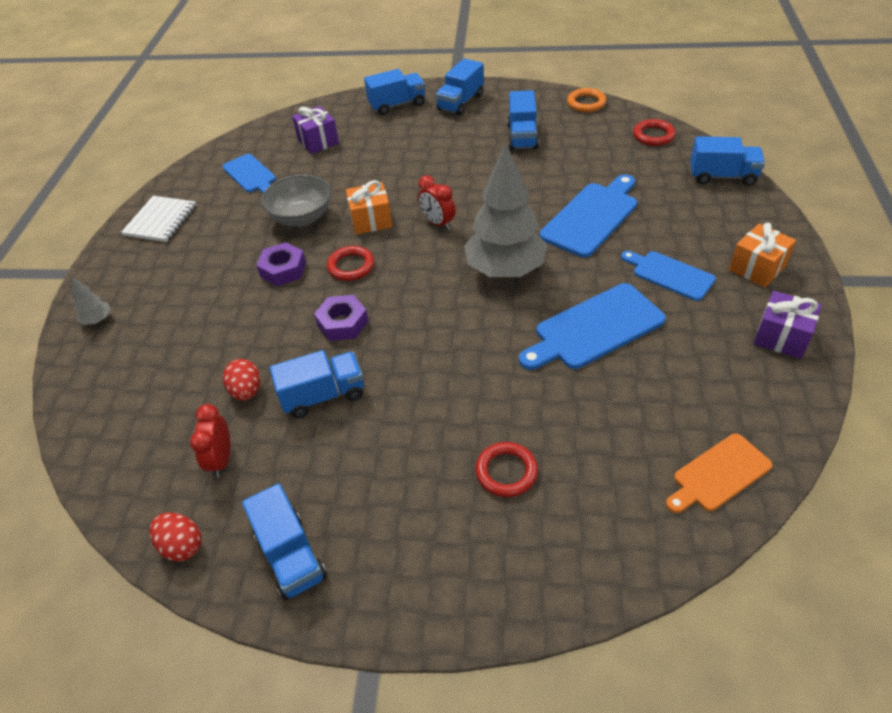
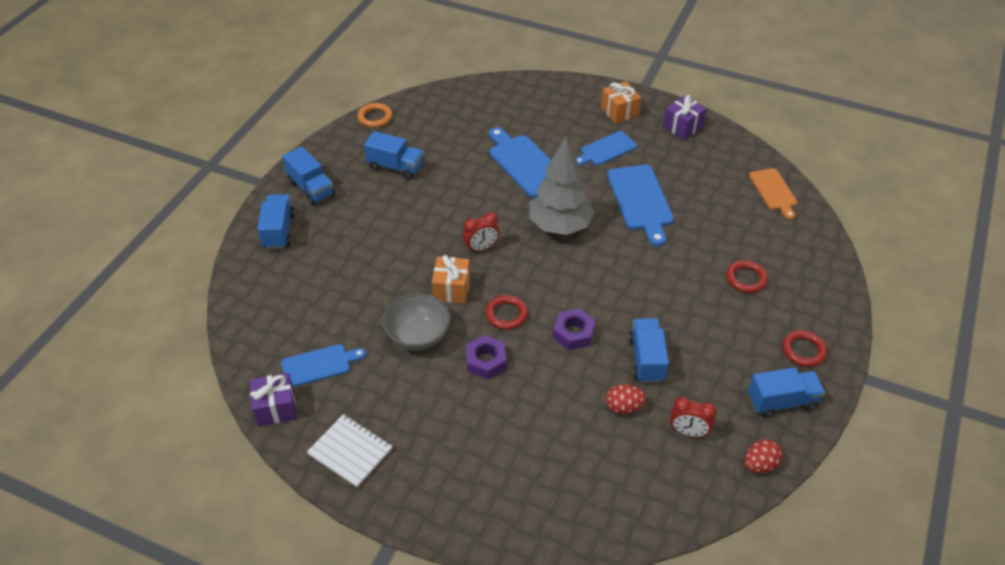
camera: 75 degrees left, 0 degrees up
grey tree [71,277,111,325] -> none
purple gift [292,106,339,154] -> purple gift moved to [250,373,297,427]
red ring [633,119,676,146] -> red ring moved to [782,330,827,367]
blue truck [690,136,765,186] -> none

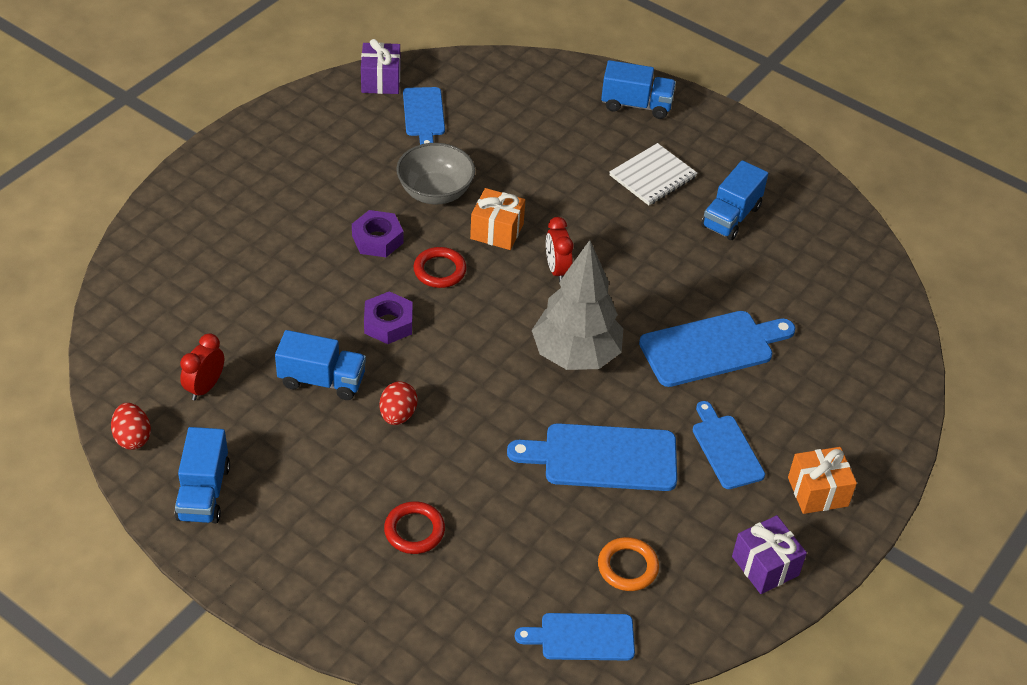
camera: 100 degrees right, 0 degrees up
blue truck [282,147,335,205] -> none
white notebook [307,414,393,487] -> white notebook moved to [609,143,697,205]
orange ring [357,103,393,128] -> orange ring moved to [598,537,659,591]
red egg [606,384,646,414] -> red egg moved to [379,381,417,425]
orange cutting board [749,168,797,220] -> blue cutting board [515,613,635,661]
red ring [782,330,827,367] -> none

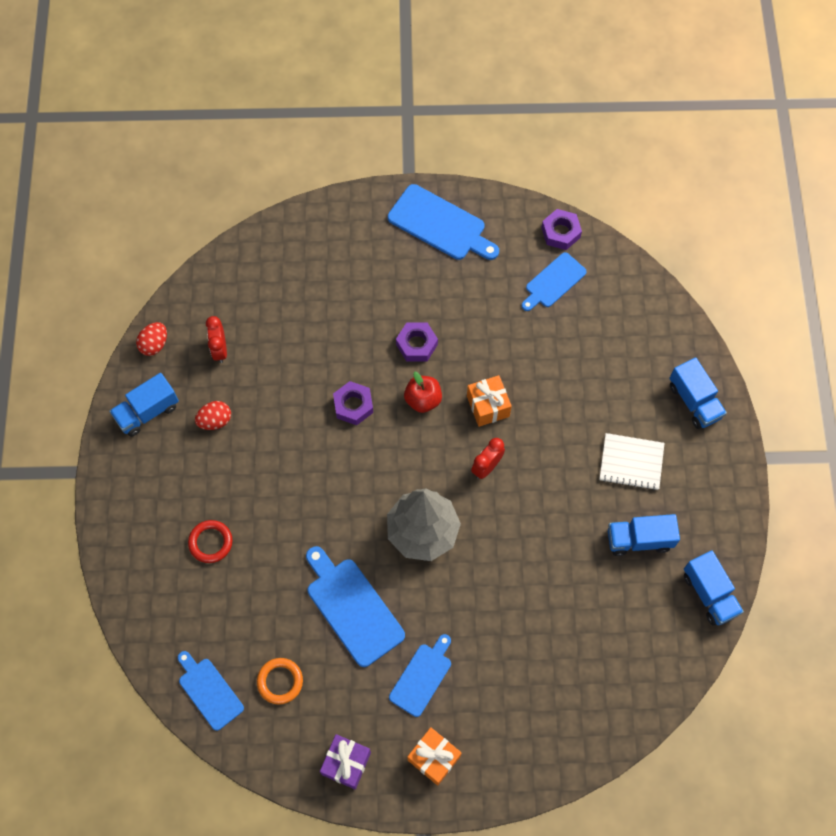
camera: 55 degrees right, 20 degrees up
red clock [180,333,224,401] -> red clock turned 90 degrees counterclockwise [206,316,227,363]
blue truck [275,330,366,400] -> blue truck moved to [684,551,744,626]
purple gift [361,39,400,94] -> purple nut [541,209,582,250]
red egg [379,381,417,425] -> red egg moved to [195,401,231,430]
grey bowl [396,143,475,204] -> none
red ring [413,247,467,288] -> red apple [404,372,442,413]
blue cutting board [639,311,795,387] -> blue cutting board moved to [388,184,499,260]

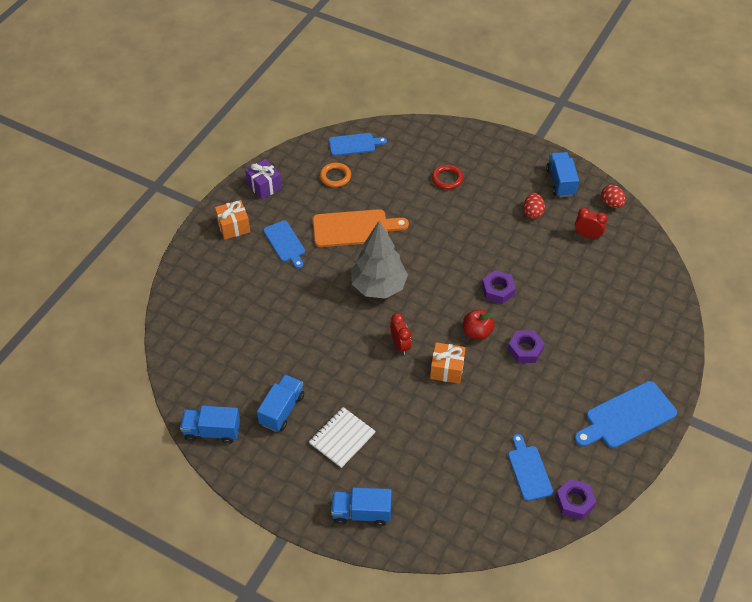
camera: 120 degrees right, 15 degrees down
blue cutting board [306,546,405,667] -> orange cutting board [313,209,409,247]

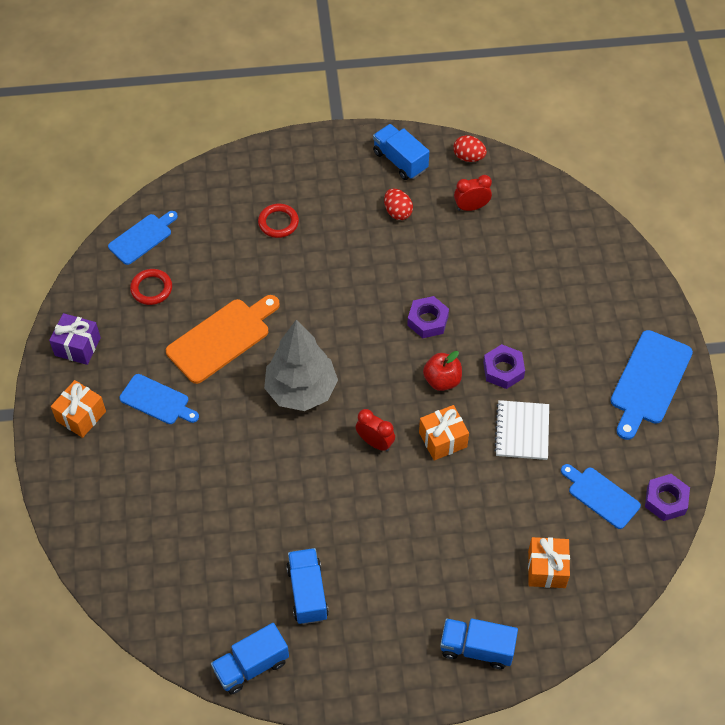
camera: 35 degrees left, 5 degrees up
white notebook [309,407,376,468] -> white notebook moved to [494,400,549,460]
orange ring [320,163,351,187] -> red ring [130,269,172,305]
blue truck [331,487,391,526] -> blue truck turned 45 degrees clockwise [440,618,518,669]
none -> orange gift [528,537,570,588]

